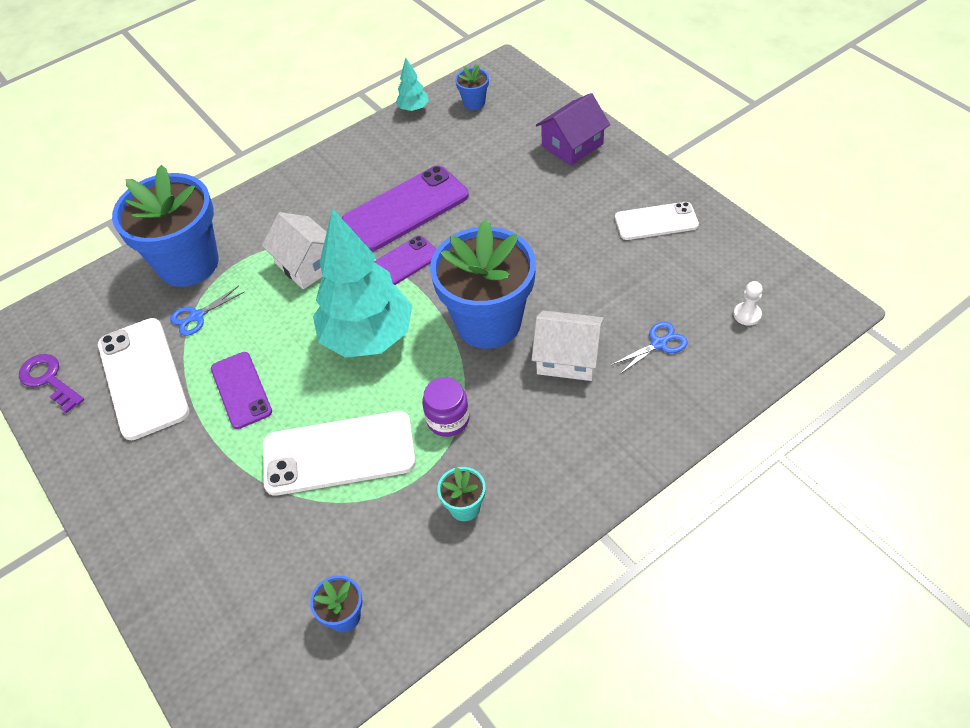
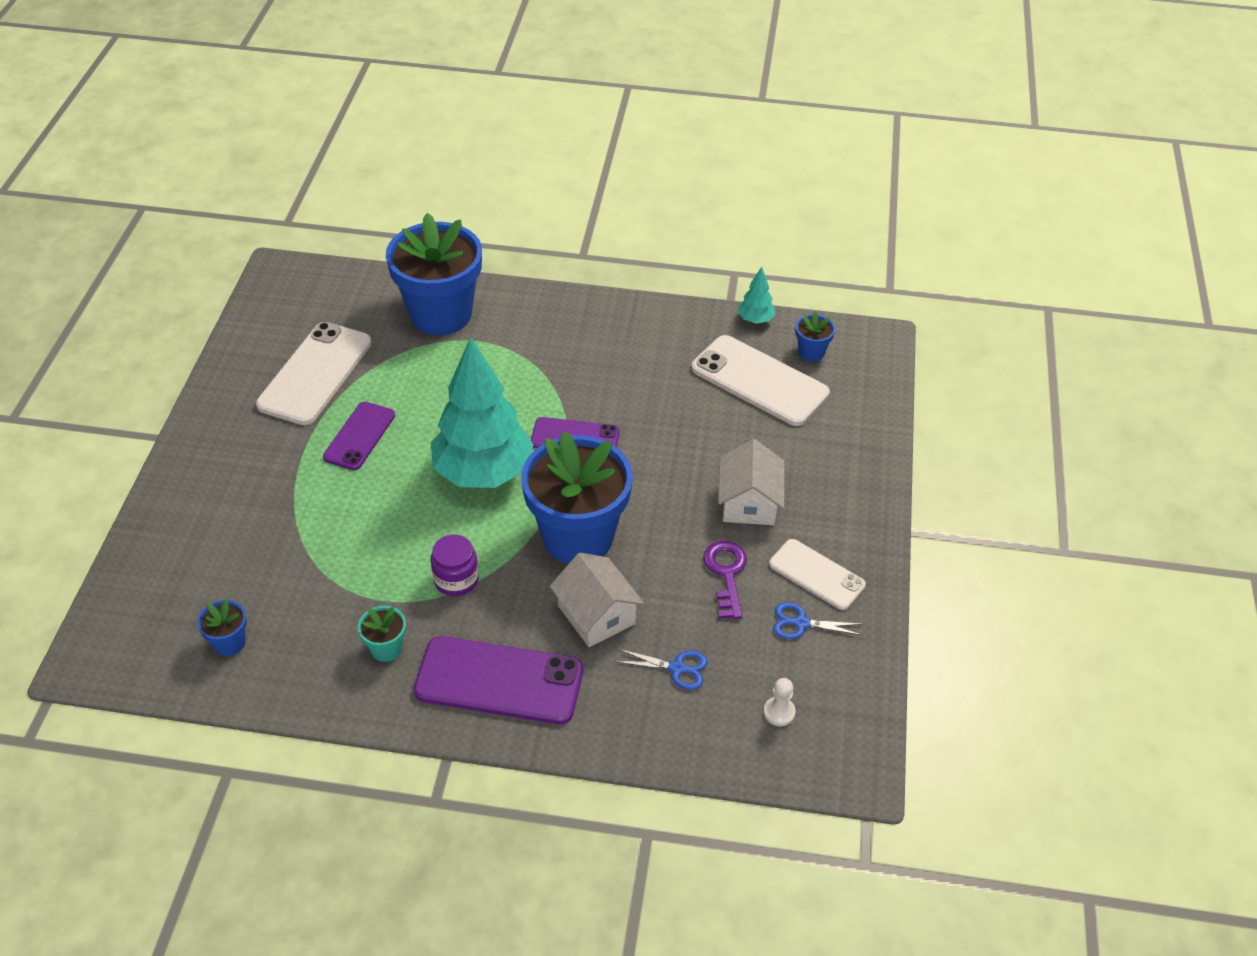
camera: 40 degrees right, 5 degrees down
purple key [19,354,84,413] -> purple key moved to [703,541,747,619]
blue scissors [170,286,244,336] -> blue scissors moved to [773,602,862,639]
white house [262,212,327,289] -> white house moved to [718,439,784,525]
white phone [263,411,416,496] -> white phone moved to [692,335,830,426]
purple phone [342,166,469,251] -> purple phone moved to [414,636,583,724]
purple house [536,93,610,166] -> none

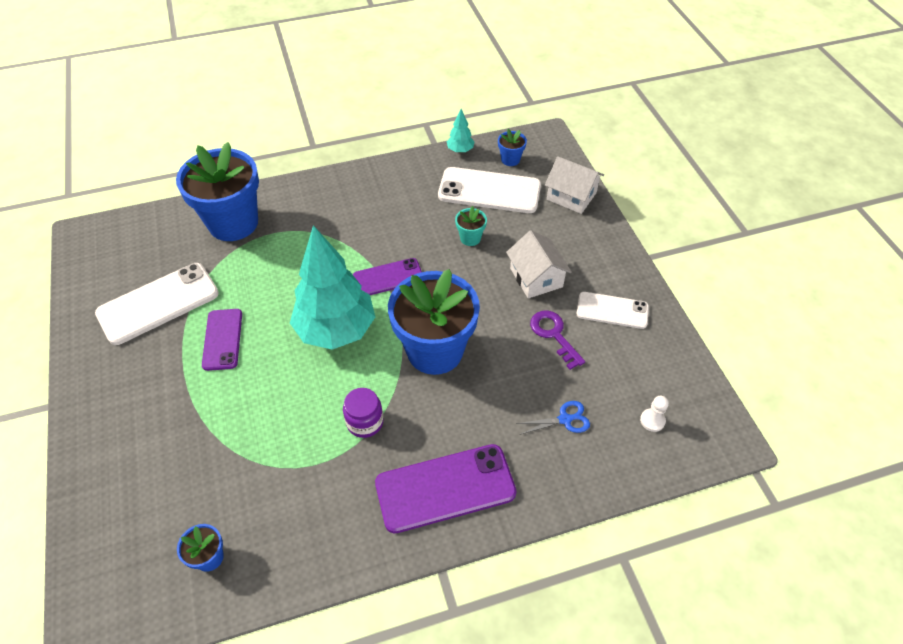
camera: 25 degrees left, 5 degrees up
white phone [256,322,372,425] -> white phone turned 60 degrees clockwise [95,263,219,345]
turquoise flower pot [358,606,406,662] -> turquoise flower pot moved to [455,206,487,246]
white house [550,553,644,647] -> white house moved to [545,156,604,214]
blue scissors [773,602,862,639] -> none

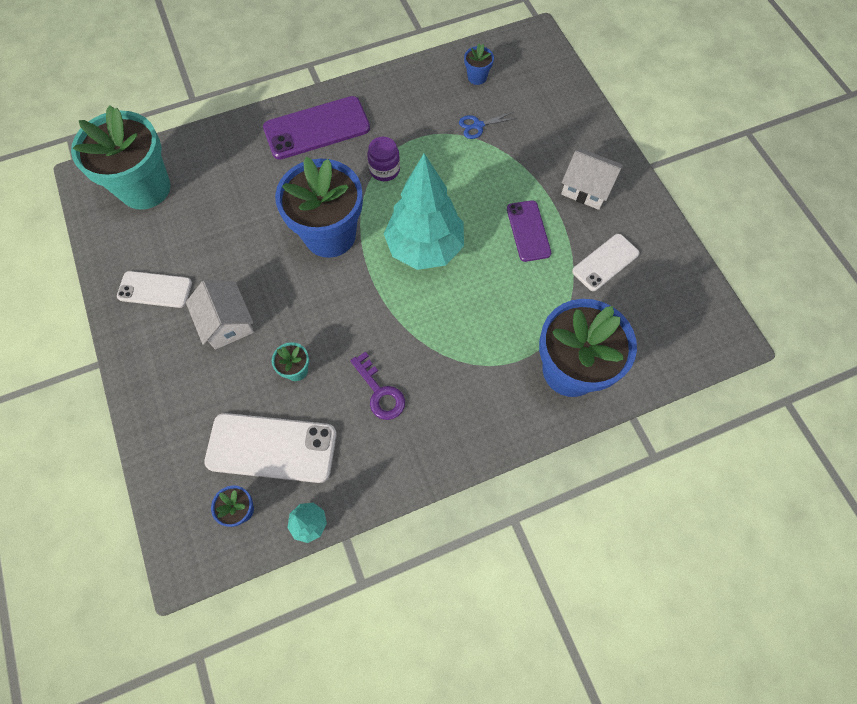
camera: 175 degrees right, 15 degrees up
white phone [95,263,219,345] -> white phone [572,234,640,291], size x0.62
purple phone [353,258,422,295] -> none
blue scissors [516,401,590,435] -> blue scissors moved to [459,112,517,139]
purple key [530,310,585,370] -> purple key moved to [350,351,405,420]
white house [545,156,604,214] -> white house moved to [561,148,623,210]
white pawn [640,396,669,432] -> turquoise flower pot [71,105,170,210]

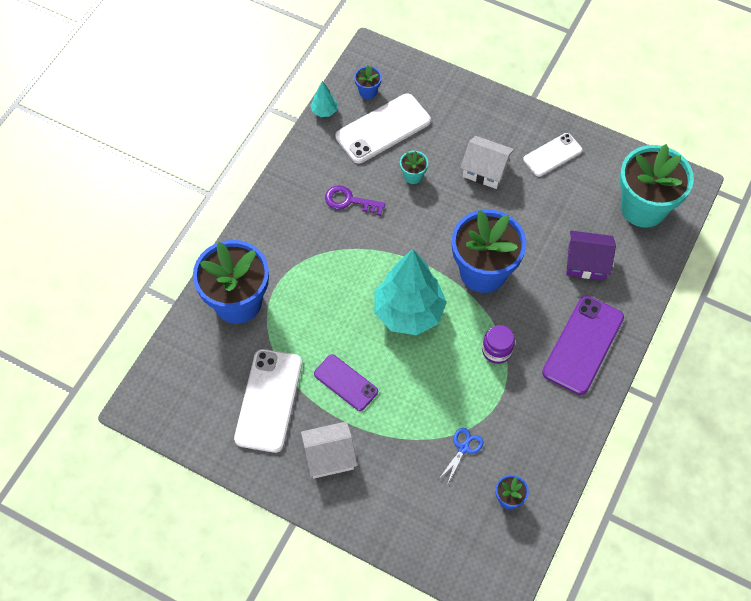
camera: 140 degrees right, 5 degrees down
white phone [572,234,640,291] -> white phone [234,349,302,453], size x1.62
none -> purple house [566,230,616,280]

